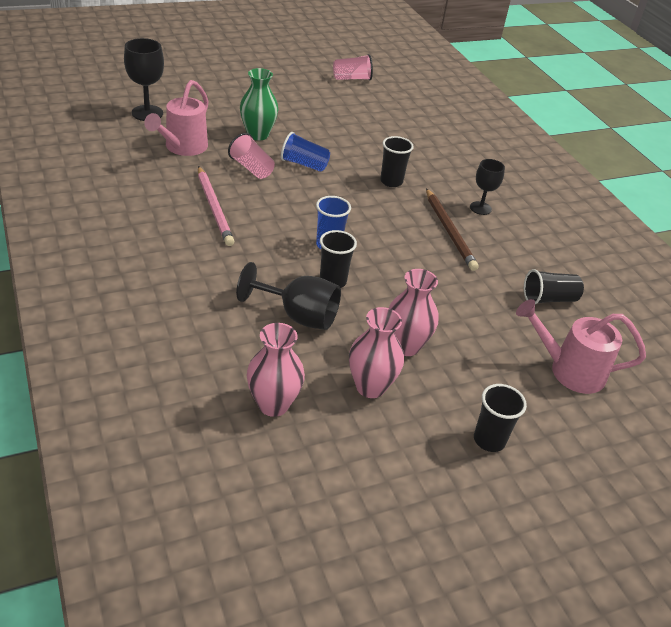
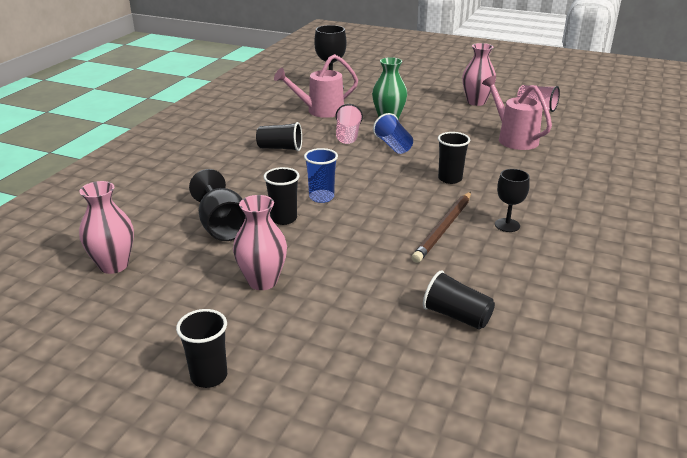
camera: 50 degrees right, 10 degrees down
pink pencil [198,166,234,246] -> black cup [256,122,302,151]
pink vase [349,307,404,398] -> pink vase moved to [462,43,496,106]
pink watering can [516,299,646,394] -> pink watering can moved to [482,75,552,150]

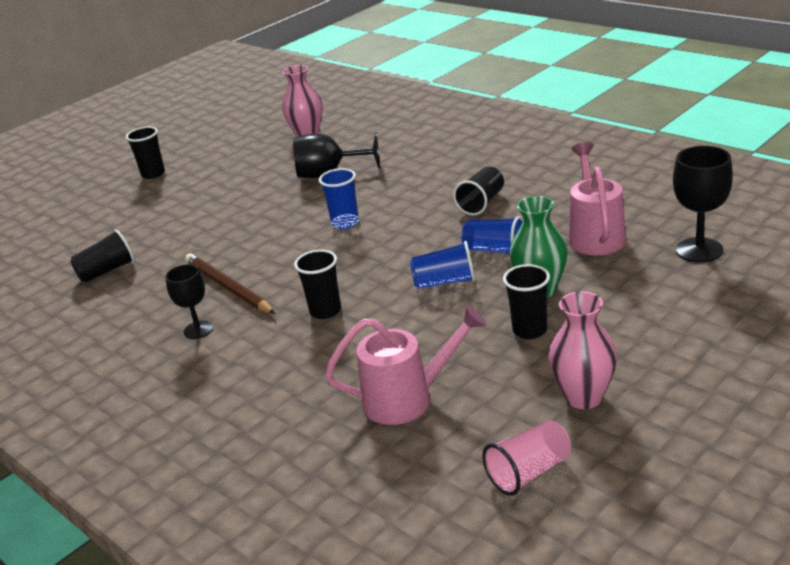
camera: 115 degrees right, 0 degrees up
pink vase [233,195,287,290] -> none
black cup [264,167,300,225] -> black cup moved to [503,264,550,339]
pink cup [336,104,363,144] -> blue cup [461,216,524,254]

